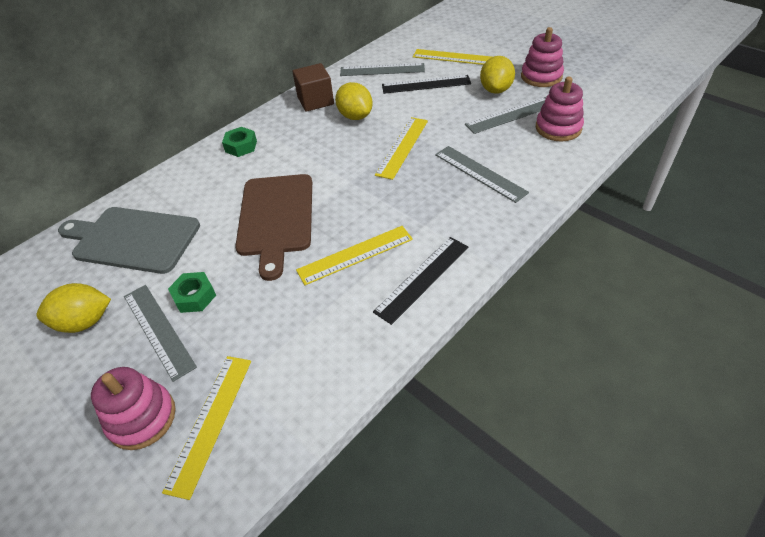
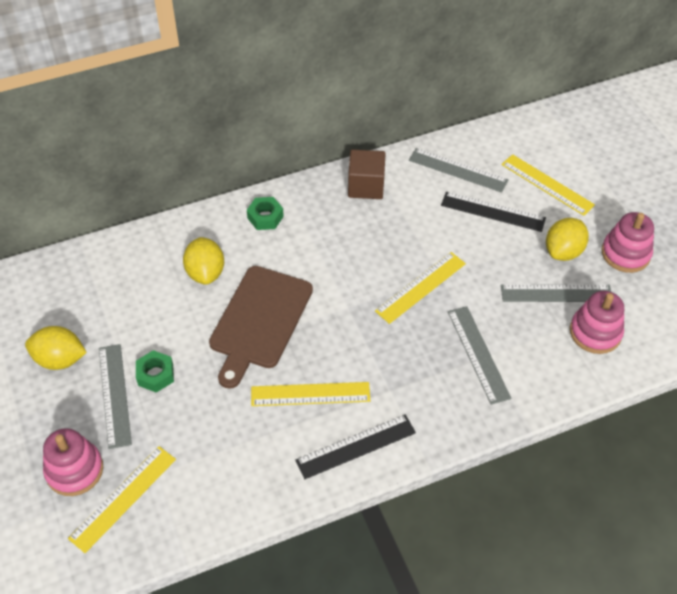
camera: 20 degrees right, 5 degrees up
grey cutting board [58,207,200,274] -> none
yellow lemon [335,82,373,120] -> yellow lemon moved to [183,237,224,285]

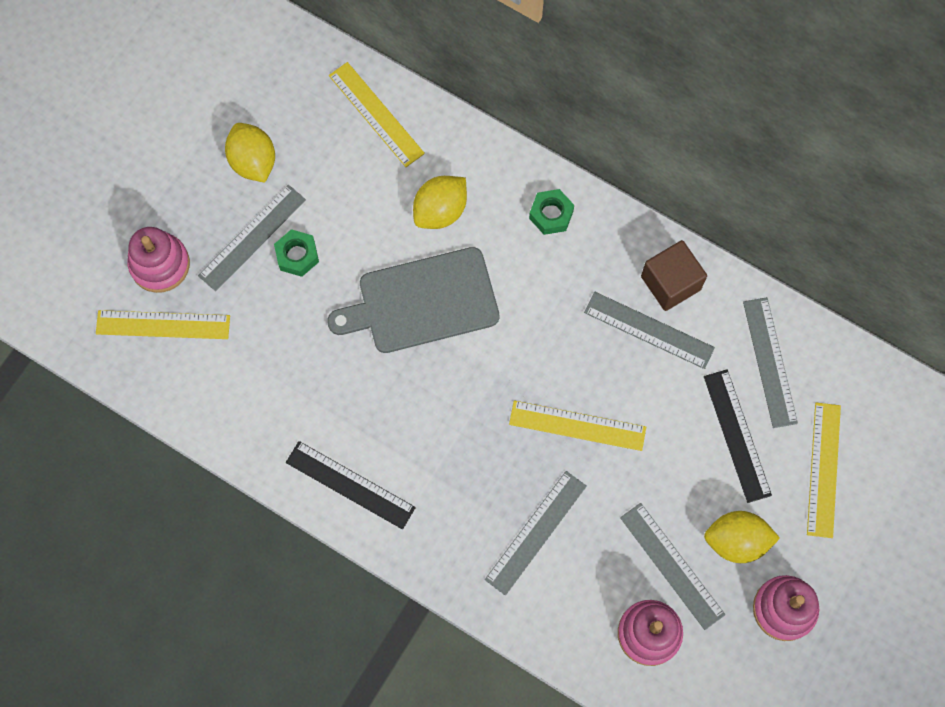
camera: 55 degrees right, 20 degrees up
brown cutting board [209,266,313,389] -> grey cutting board [327,247,500,353]
yellow ruler [251,382,370,406] -> yellow ruler moved to [329,62,425,167]
none -> grey ruler [584,292,715,369]

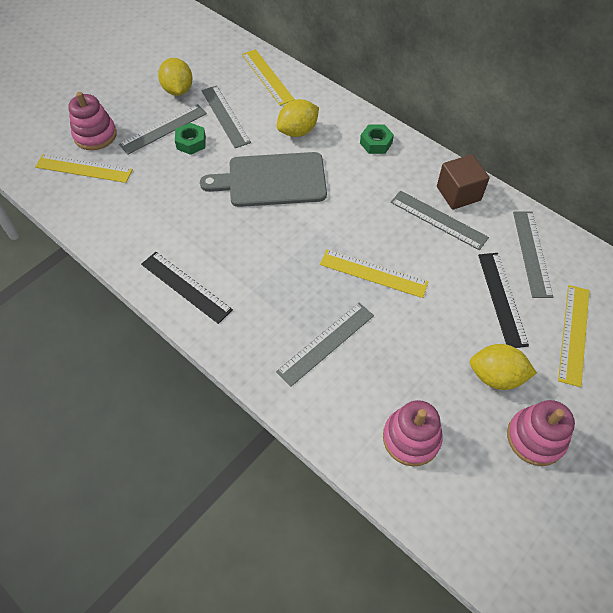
camera: 10 degrees right, 15 degrees down
grey ruler [620,503,725,630] -> grey ruler moved to [201,85,251,148]

